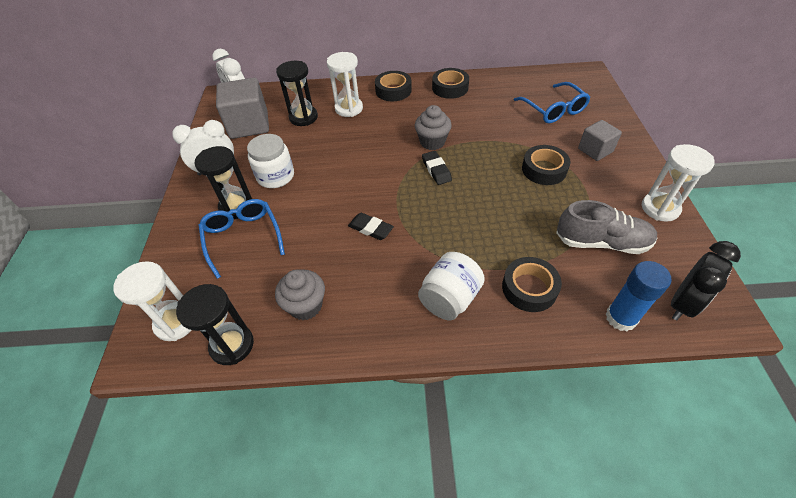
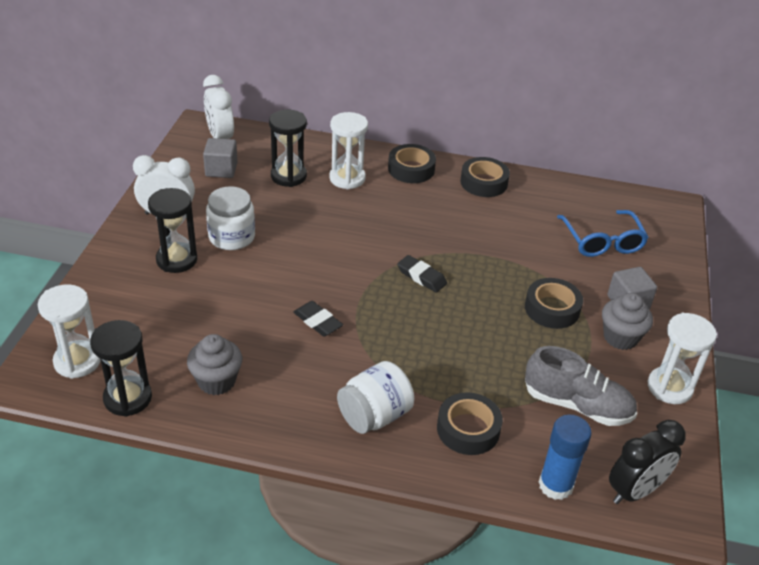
camera: 10 degrees right, 10 degrees down
blue glasses [198,199,285,279] -> none
grey cube [216,78,269,139] -> grey cube [203,138,238,178], size x0.59
grey cupcake [415,105,452,150] -> grey cupcake moved to [602,293,653,350]
black eraser [422,151,452,185] -> black eraser turned 45 degrees counterclockwise [397,255,447,293]

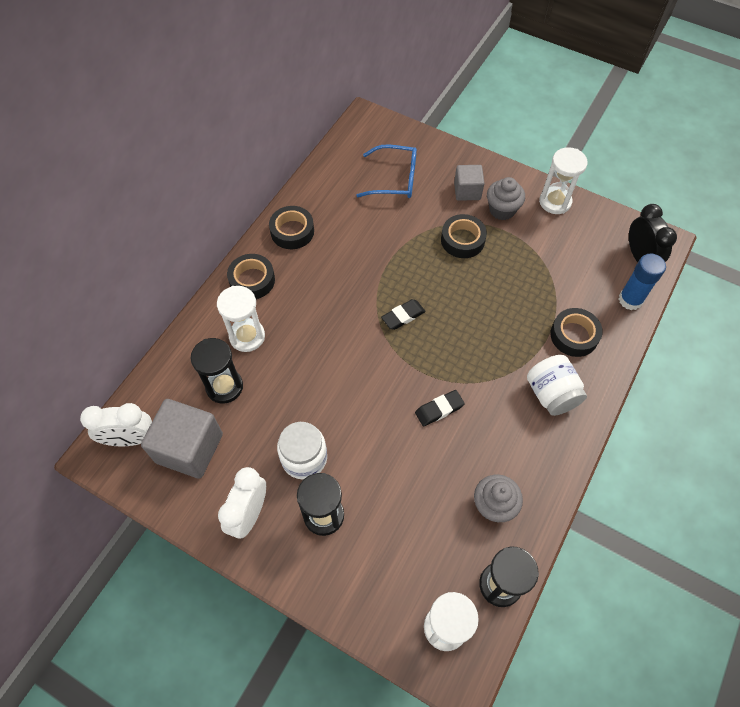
camera: 70 degrees left, 20 degrees up
grey cube [203,138,238,178] -> grey cube [141,399,223,479], size x1.71
grey shoe [525,346,637,426] -> none

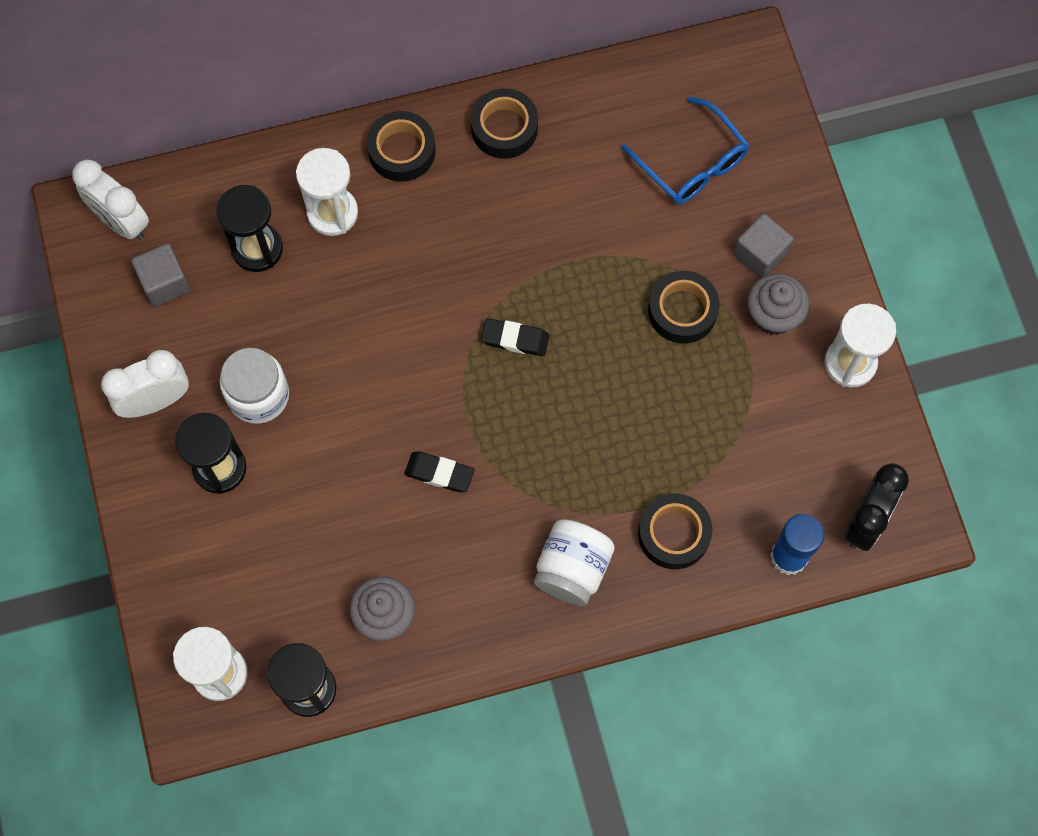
camera: 45 degrees right, 10 degrees up
grey cube [141,399,223,479] -> grey cube [131,244,190,307], size x0.59

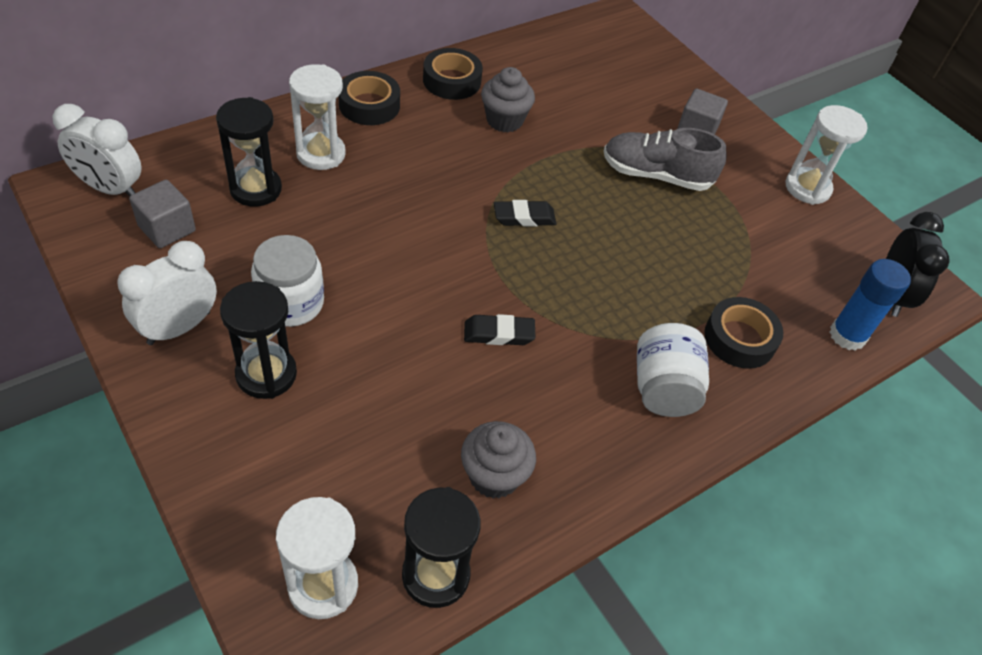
camera: 25 degrees left, 20 degrees down
blue glasses [622,97,749,204] -> none
black tape [648,271,720,343] -> grey shoe [604,128,727,191]
grey cupcake [747,274,809,335] -> grey cupcake moved to [481,67,535,133]

